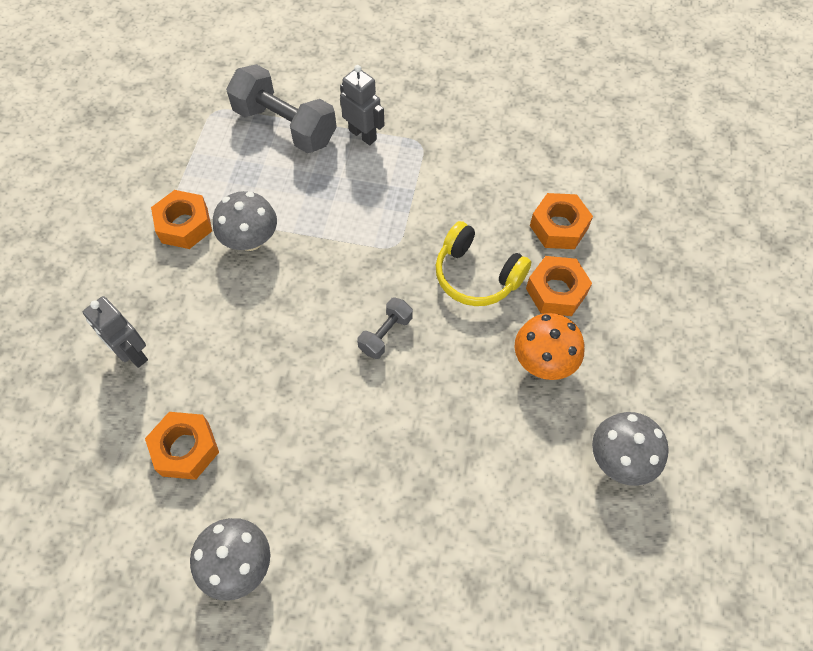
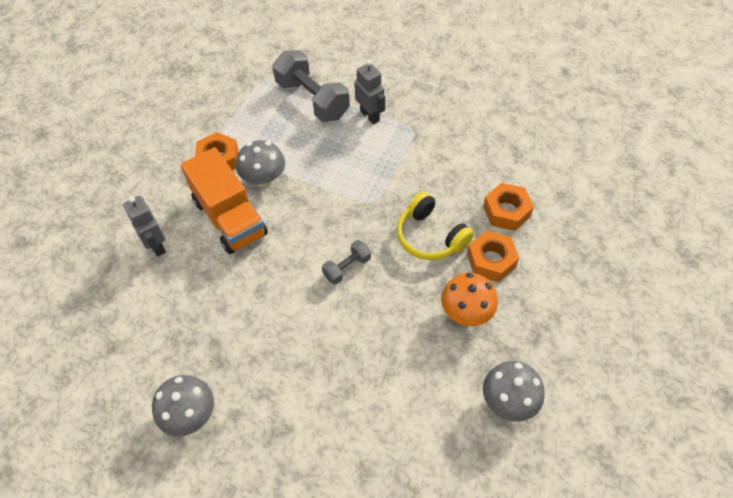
camera: 15 degrees right, 5 degrees down
orange nut [145,412,219,480] -> none
none -> orange truck [181,147,268,254]

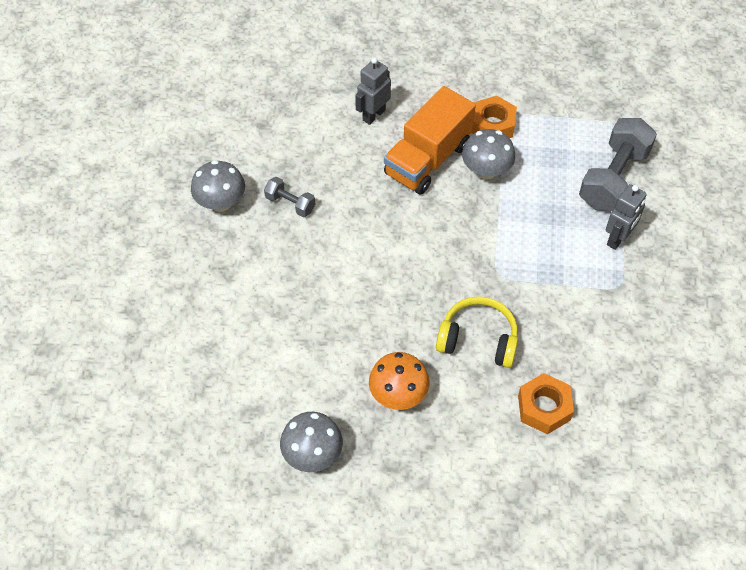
camera: 70 degrees right, 0 degrees up
grey dumbbell [322,240,371,284] -> grey dumbbell moved to [264,177,315,217]
yellow headphones [397,191,474,260] -> yellow headphones turned 75 degrees clockwise [436,296,518,368]
orange nut [467,231,519,282] -> none

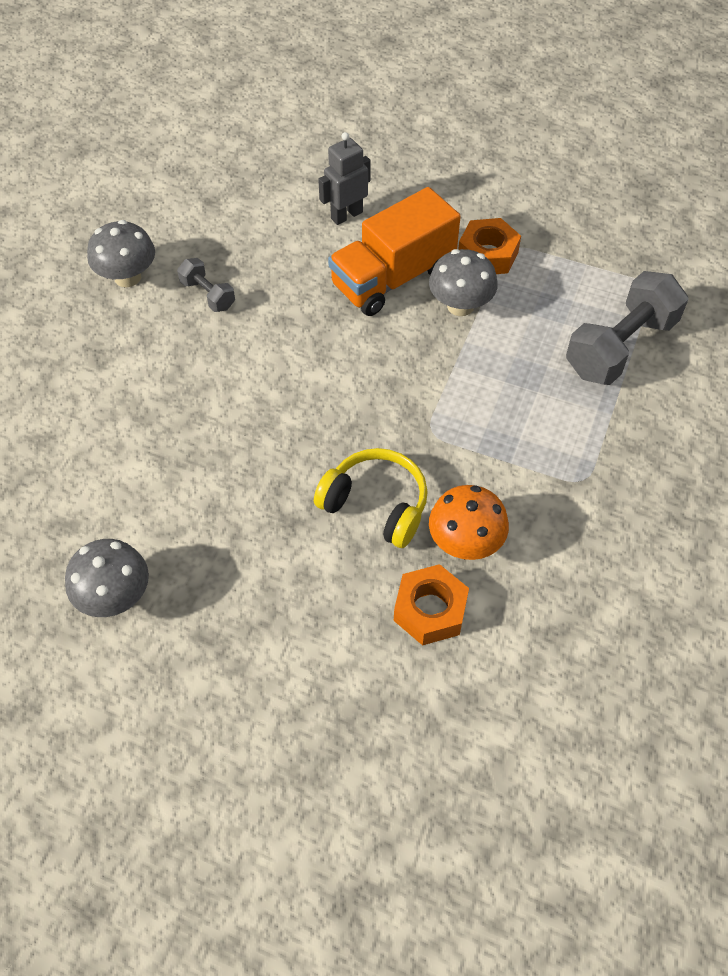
camera: 15 degrees right, 0 degrees up
orange mushroom [369,352,429,410] -> orange mushroom moved to [429,485,509,560]
grey robot [606,184,647,250] -> none

